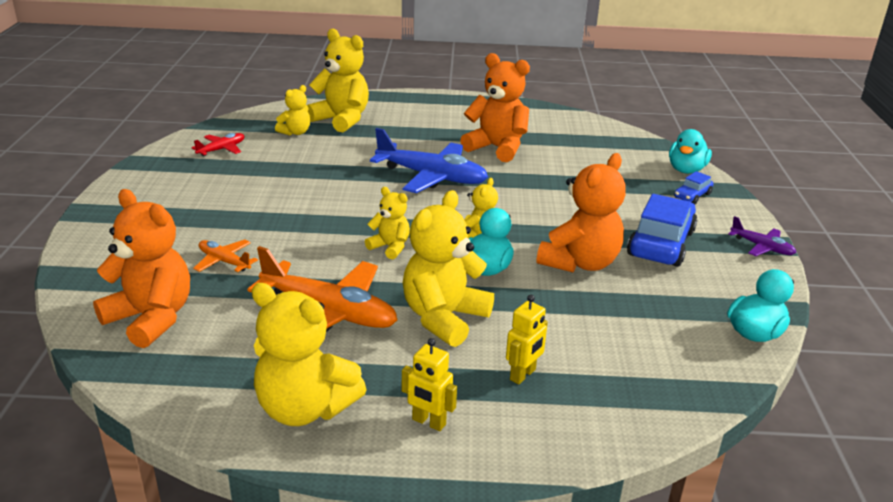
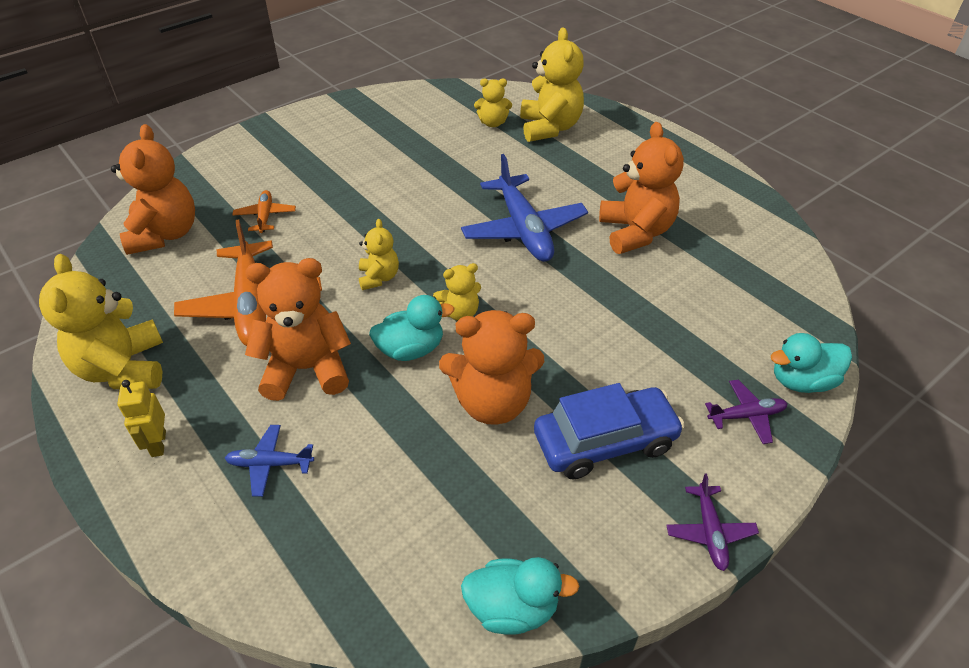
camera: 50 degrees right, 15 degrees up
red plane [191,133,244,156] -> none
yellow teddy bear [403,190,494,347] -> orange teddy bear [245,258,351,401]
yellow robot [506,295,548,384] -> blue plane [225,425,314,497]
blue car [674,171,713,205] -> purple plane [705,380,787,444]

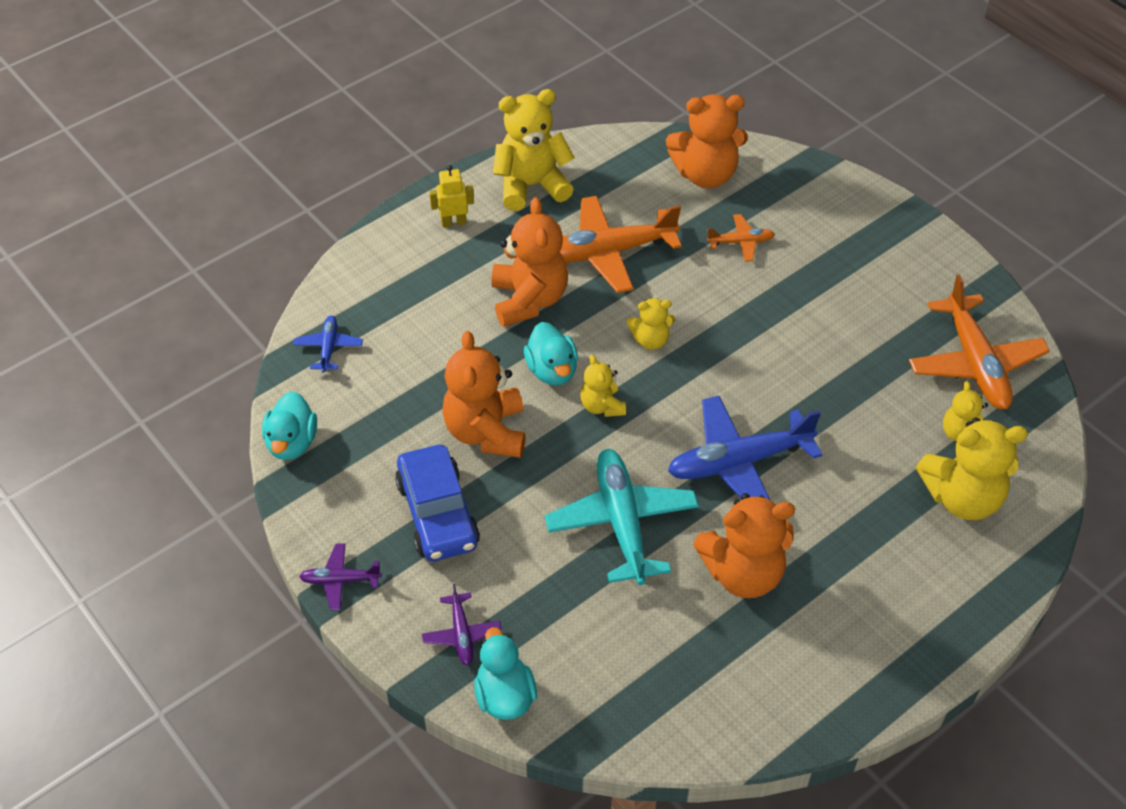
camera: 90 degrees right, 5 degrees up
blue plane [225,425,314,497] -> blue plane moved to [293,315,363,373]
none -> turquoise plane [545,449,699,585]
none -> orange plane [909,274,1050,410]

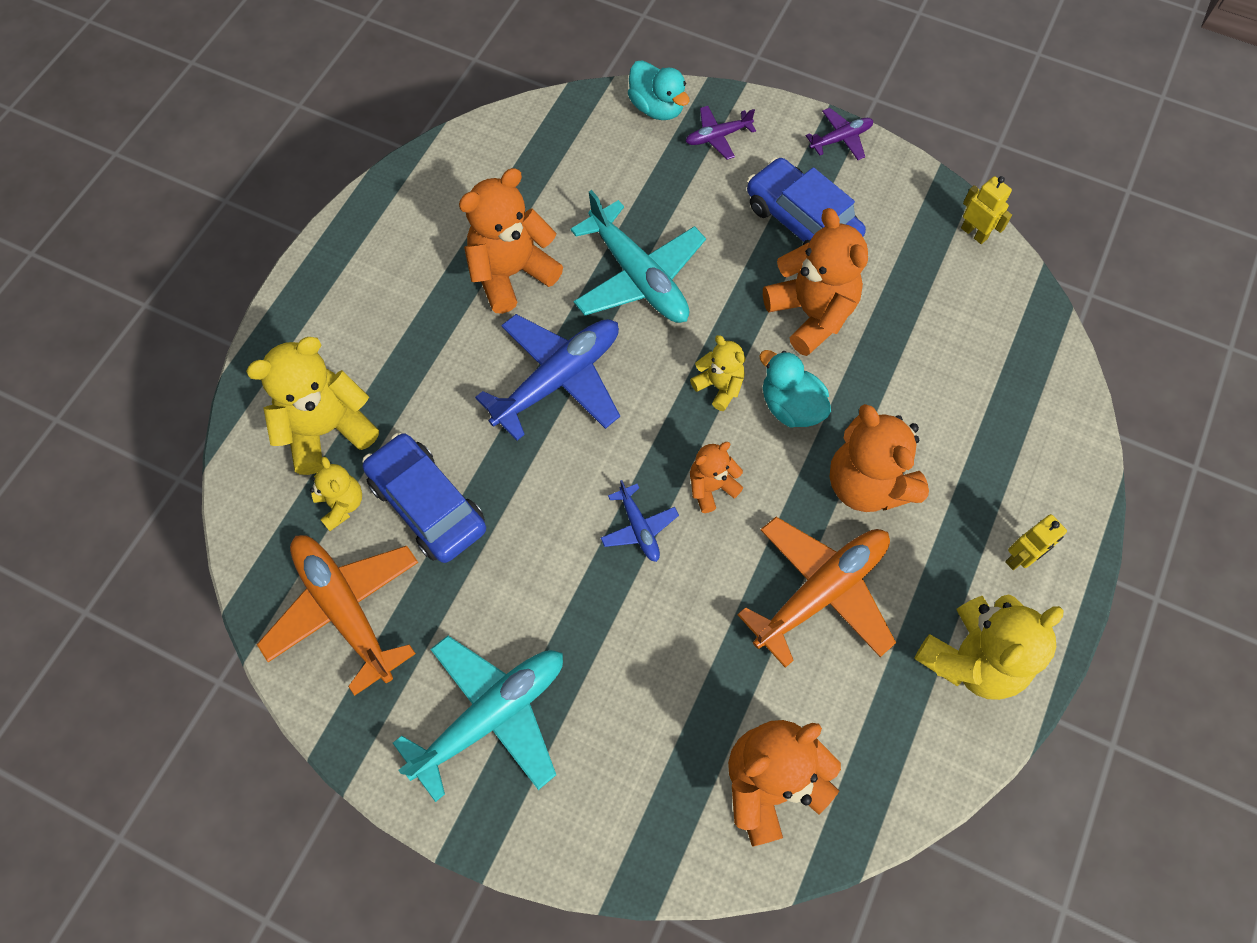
camera: 155 degrees right, 15 degrees up
turquoise duck [262,391,317,460] -> yellow robot [961,176,1012,244]
blue plane [293,315,363,373] -> blue plane moved to [601,480,679,562]
purple plane [422,584,502,666] -> purple plane turned 75 degrees counterclockwise [685,106,756,160]
yellow teddy bear [627,298,675,350] -> orange teddy bear [690,442,744,513]
orange plane [707,214,775,262] -> none
none -> blue car [362,433,486,563]
none -> turquoise plane [393,636,563,802]

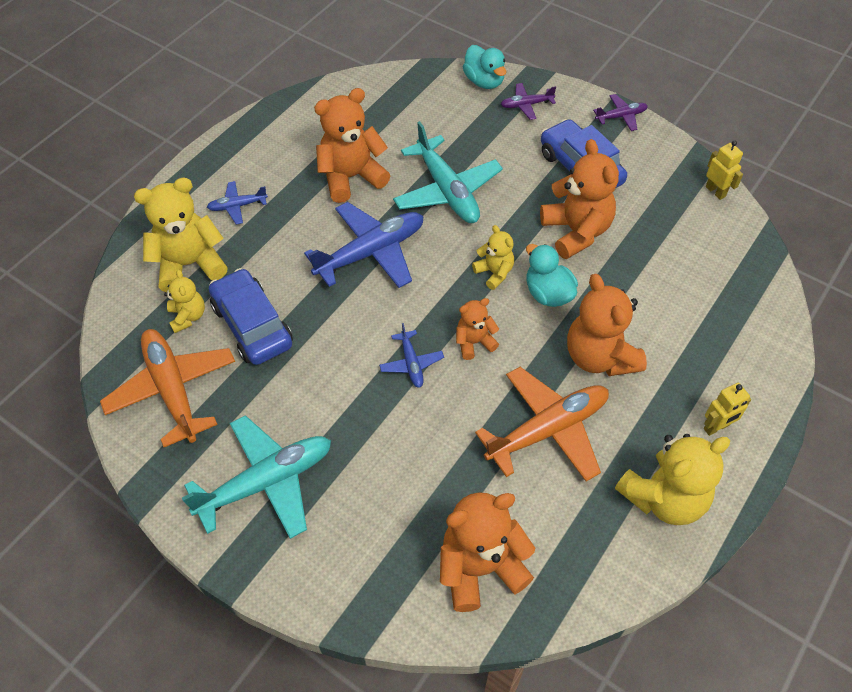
camera: 10 degrees right, 10 degrees down
none -> blue plane [207,181,268,224]

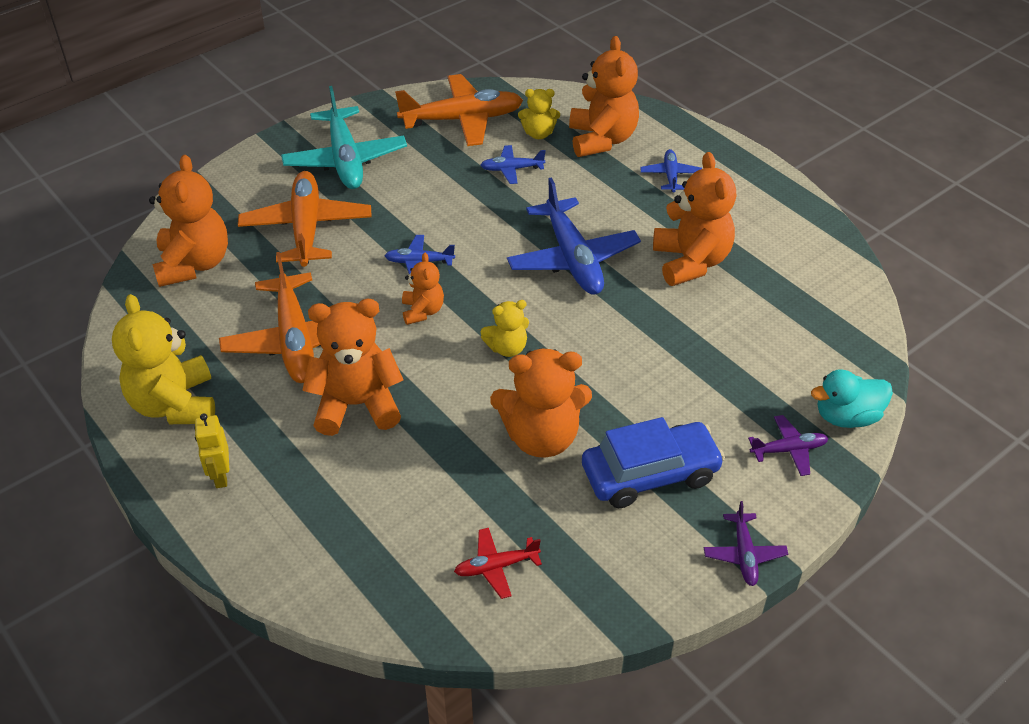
camera: 105 degrees right, 10 degrees down
yellow teddy bear [134,178,228,292] -> orange teddy bear [569,36,639,157]
blue car [209,268,293,365] -> blue plane [480,145,546,184]
turquoise plane [393,121,503,223] -> none
purple plane [501,83,556,120] -> purple plane turned 75 degrees clockwise [748,415,828,476]
turquoise duck [526,244,578,307] -> none
yellow robot [706,141,743,200] -> none
none -> orange plane [238,171,372,267]
none -> red plane [454,528,542,599]

